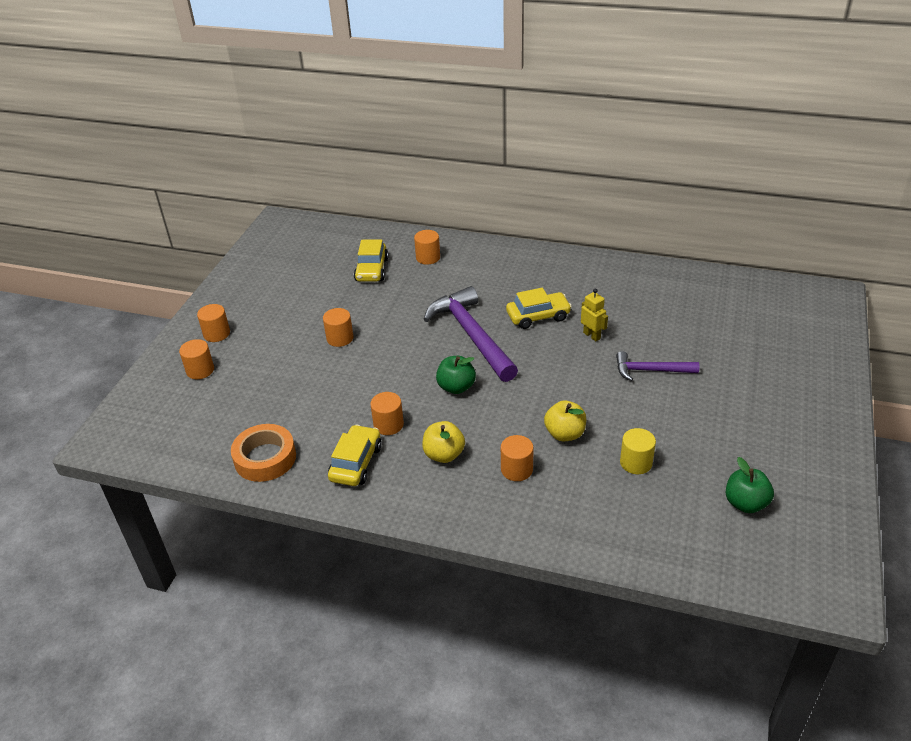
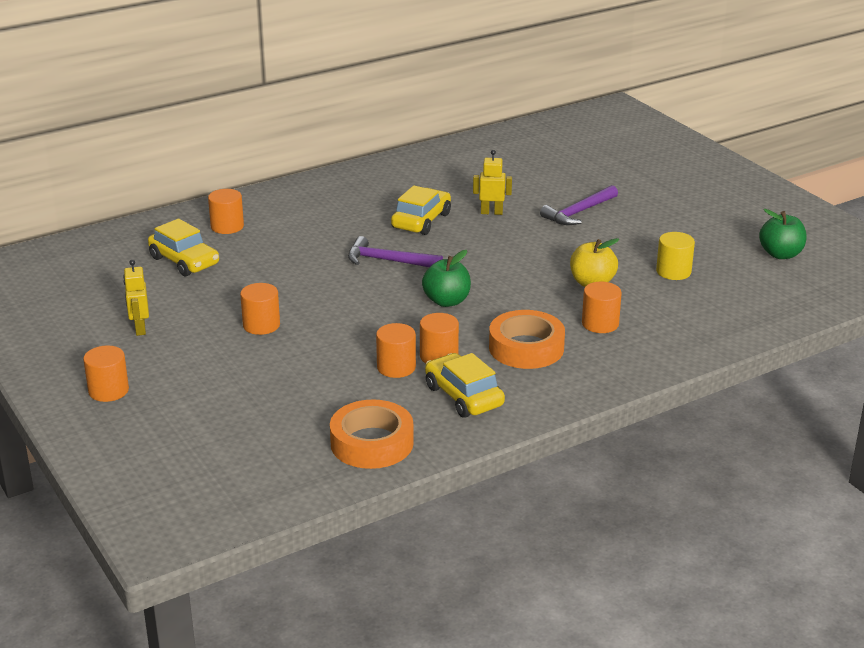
camera: 50 degrees left, 10 degrees down
orange cylinder [179,339,214,379] -> orange cylinder moved to [376,323,416,378]
yellow apple [422,421,465,463] -> orange tape [489,310,565,369]
purple hammer [423,286,518,382] -> purple hammer [348,236,443,267], size x0.56
none -> yellow robot [123,260,149,336]

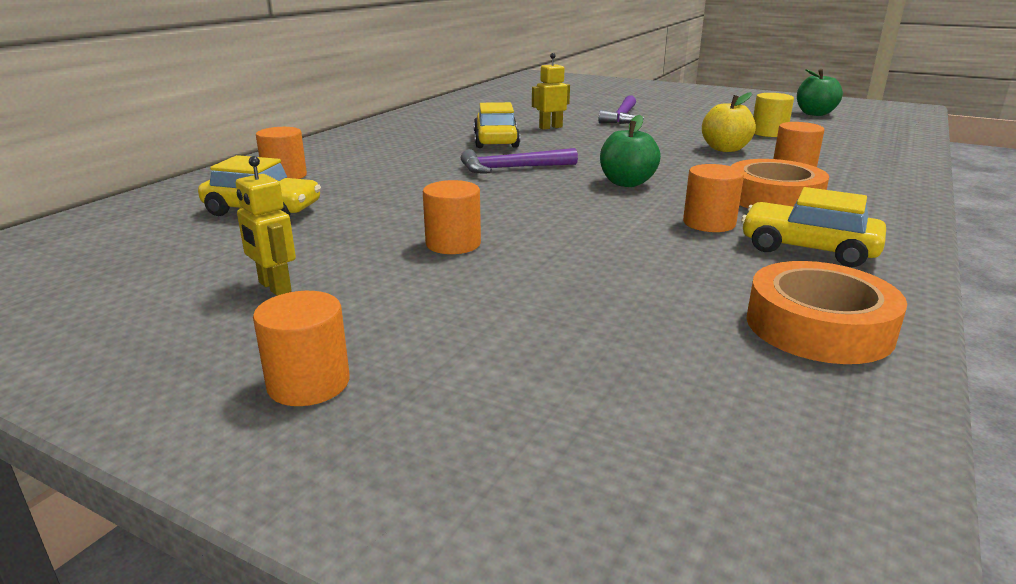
camera: 30 degrees left, 5 degrees down
orange cylinder [376,323,416,378] -> none

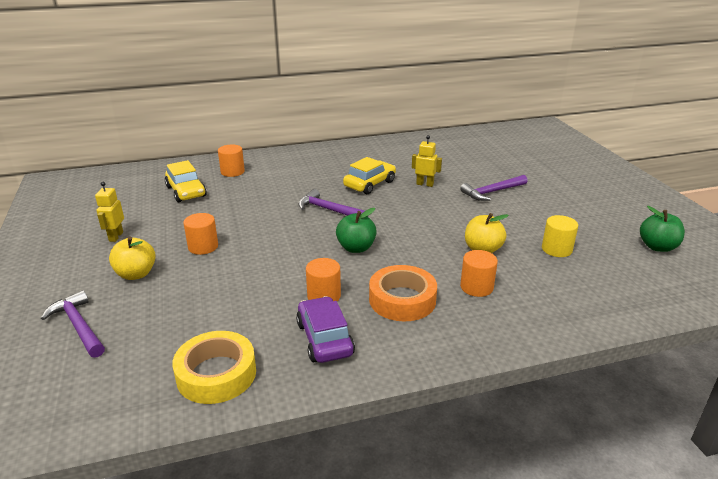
camera: 45 degrees right, 5 degrees up
orange cylinder [253,291,350,406] -> none
yellow car [741,187,886,267] -> purple car [296,296,355,363]
orange tape [747,261,907,364] -> yellow tape [172,331,256,404]
none -> purple hammer [41,290,105,358]
none -> yellow apple [109,237,156,280]

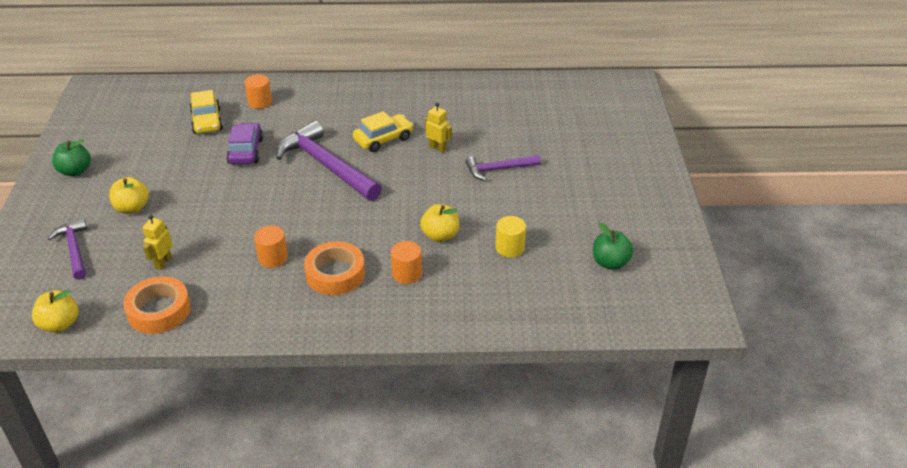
camera: 15 degrees right, 10 degrees up
yellow robot [95,182,124,242] -> yellow robot moved to [143,215,173,270]
yellow tape [172,331,256,404] -> orange tape [123,276,191,334]
orange cylinder [183,213,218,255] -> none
purple car [296,296,355,363] -> purple car moved to [226,123,263,164]
purple hammer [298,189,368,217] -> purple hammer [276,121,382,201], size x1.78
green apple [336,208,377,253] -> green apple moved to [52,139,91,176]
none -> yellow apple [32,290,78,332]

